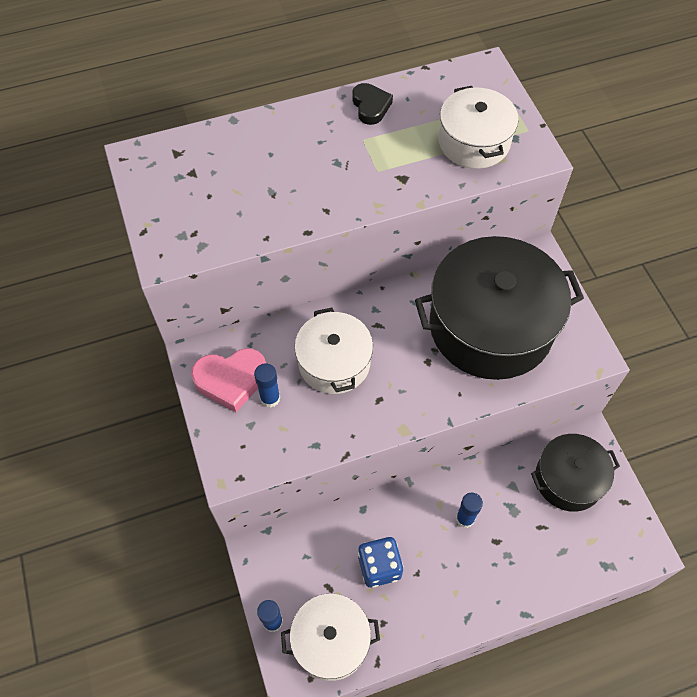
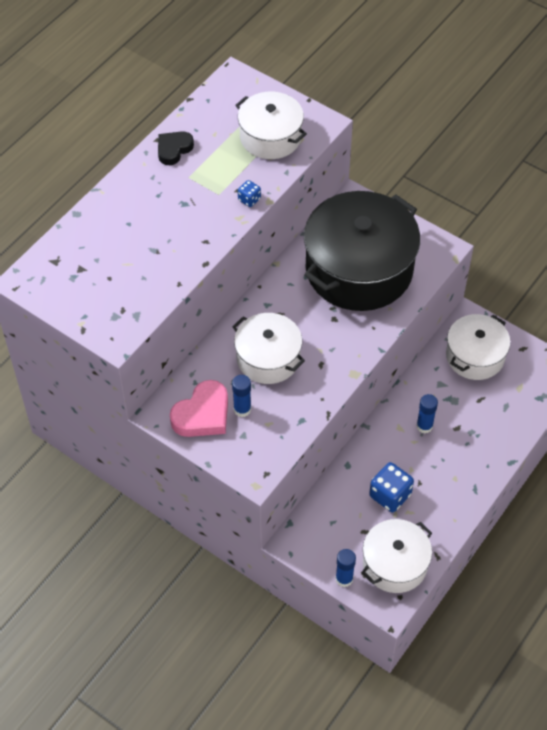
camera: 35 degrees left, 5 degrees down
black heart [352,83,393,125] -> black heart turned 90 degrees counterclockwise [158,131,194,165]
black pot [531,434,620,512] -> white pot [446,314,510,380]
none -> blue dice [238,180,261,207]

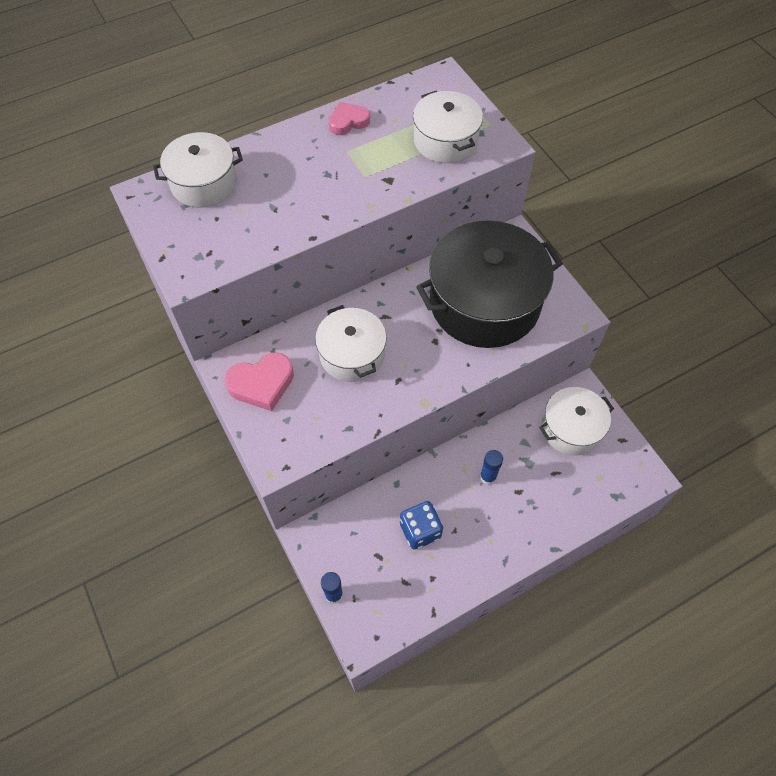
camera: 25 degrees right, 5 degrees up
black heart [158,131,194,165] -> pink heart [329,102,370,135]
blue glue stick [232,375,251,417] -> none
blue dice [238,180,261,207] -> none
white pot [361,519,432,593] -> white pot moved to [153,132,243,207]

